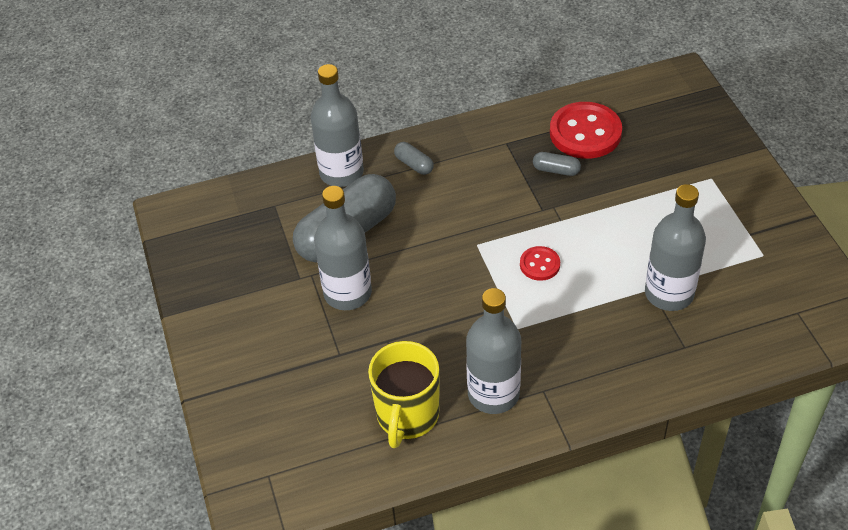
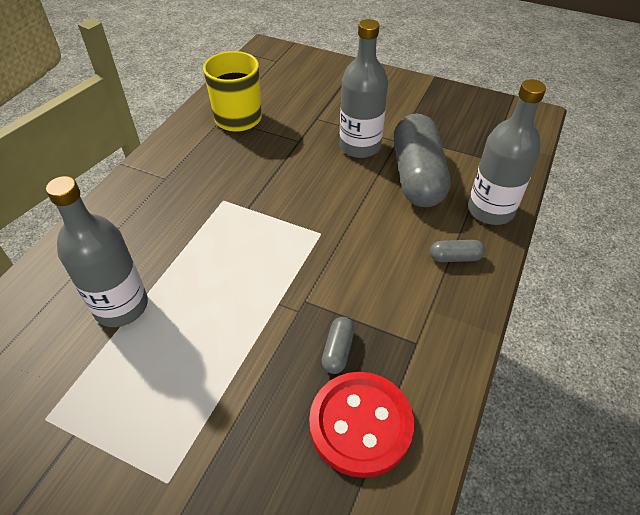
camera: 130 degrees right, 0 degrees up
grey bottle [466,288,521,414] -> none
red button [520,246,560,281] -> none
grey capsule [533,152,581,176] -> grey capsule turned 45 degrees counterclockwise [321,317,355,374]

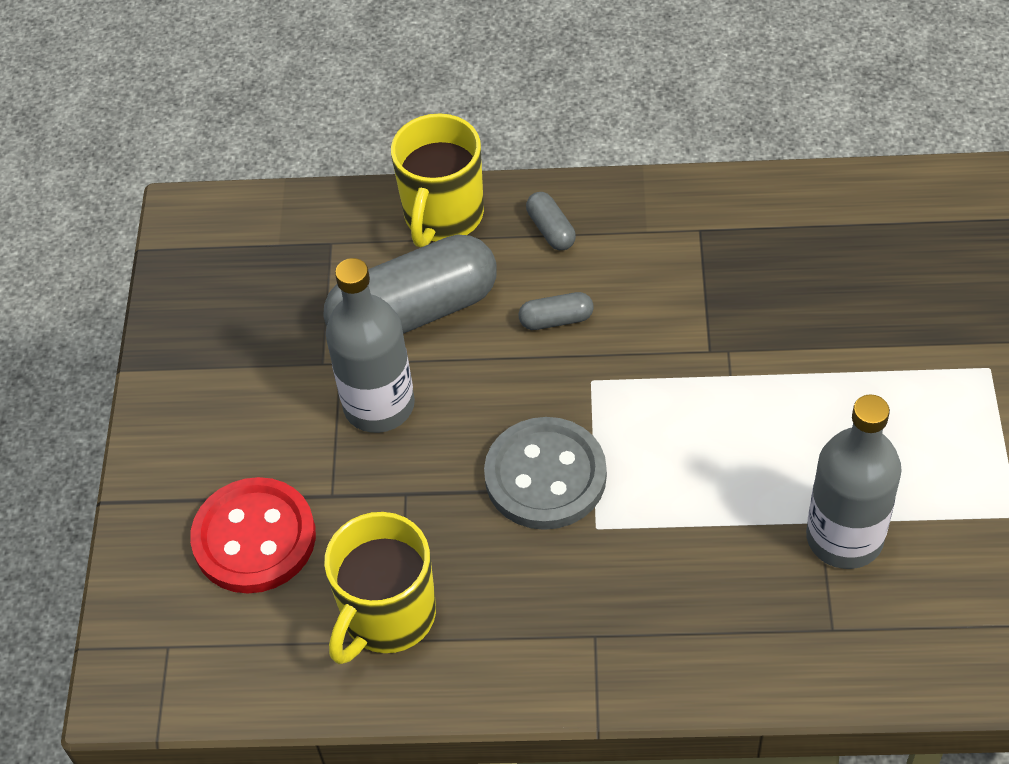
camera: 110 degrees left, 5 degrees up
red button [309,372,414,478] -> red button moved to [190,477,316,593]
grey capsule [321,317,355,374] -> grey capsule moved to [519,292,594,330]
grey bottle [468,79,546,225] -> yellow mug [391,113,484,247]
none -> grey button [484,417,607,530]

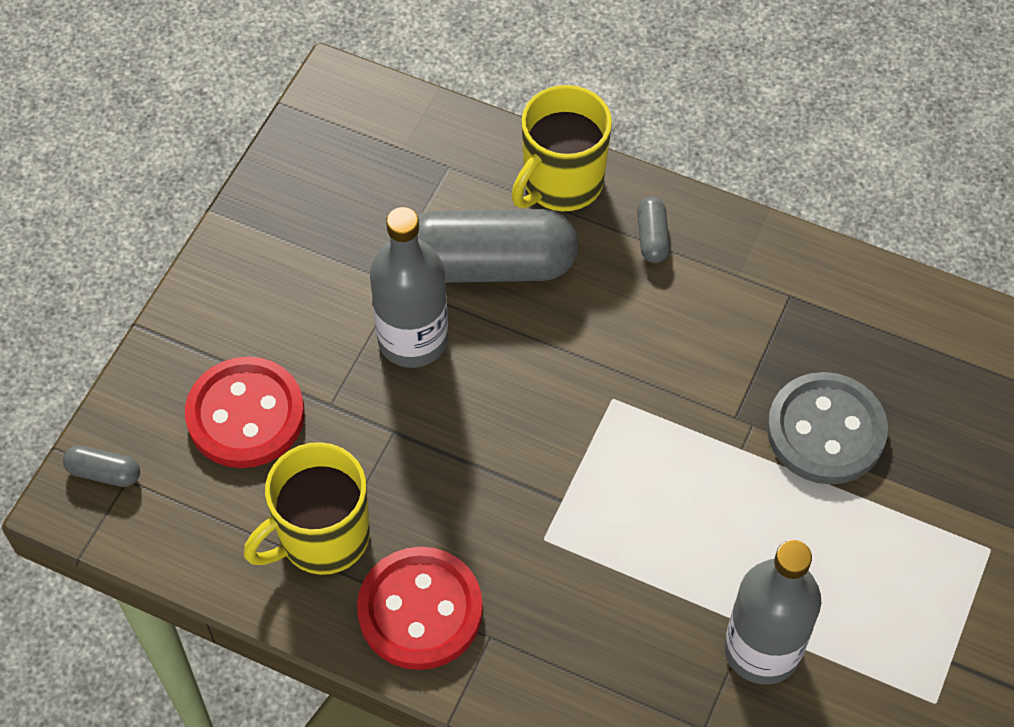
camera: 20 degrees right, 5 degrees up
grey button [484,417,607,530] -> grey button moved to [767,372,888,484]
grey capsule [519,292,594,330] -> grey capsule moved to [63,445,140,487]
none -> red button [357,547,483,670]

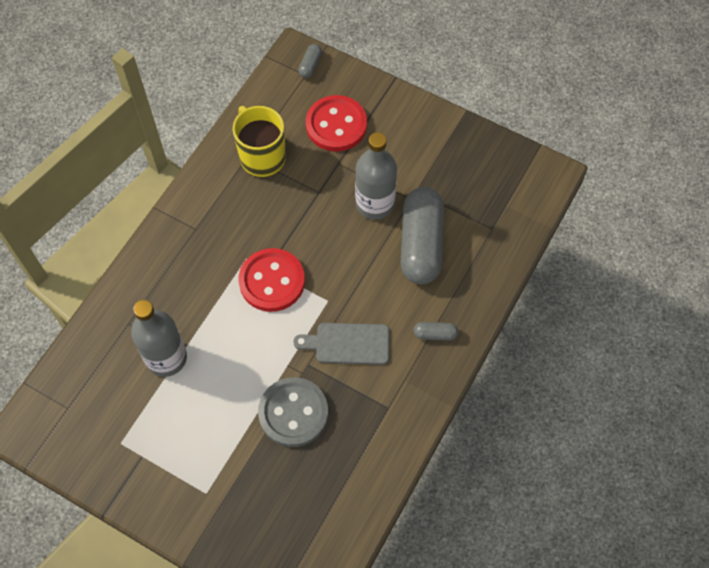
camera: 95 degrees right, 5 degrees up
red button [357,547,483,670] -> red button moved to [239,248,305,312]
yellow mug [511,85,612,211] -> none
none -> grey cutting board [293,323,390,365]

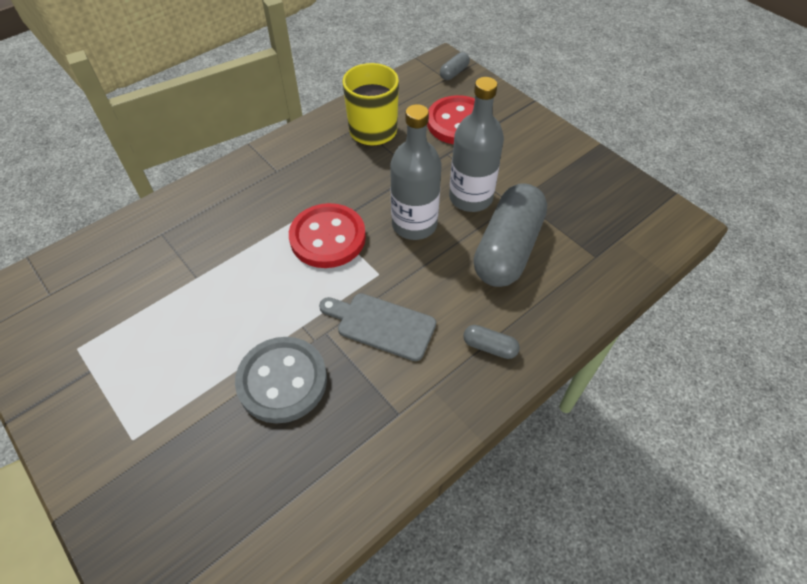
camera: 20 degrees right, 10 degrees down
grey bottle [131,300,187,377] -> grey bottle moved to [390,104,441,240]

